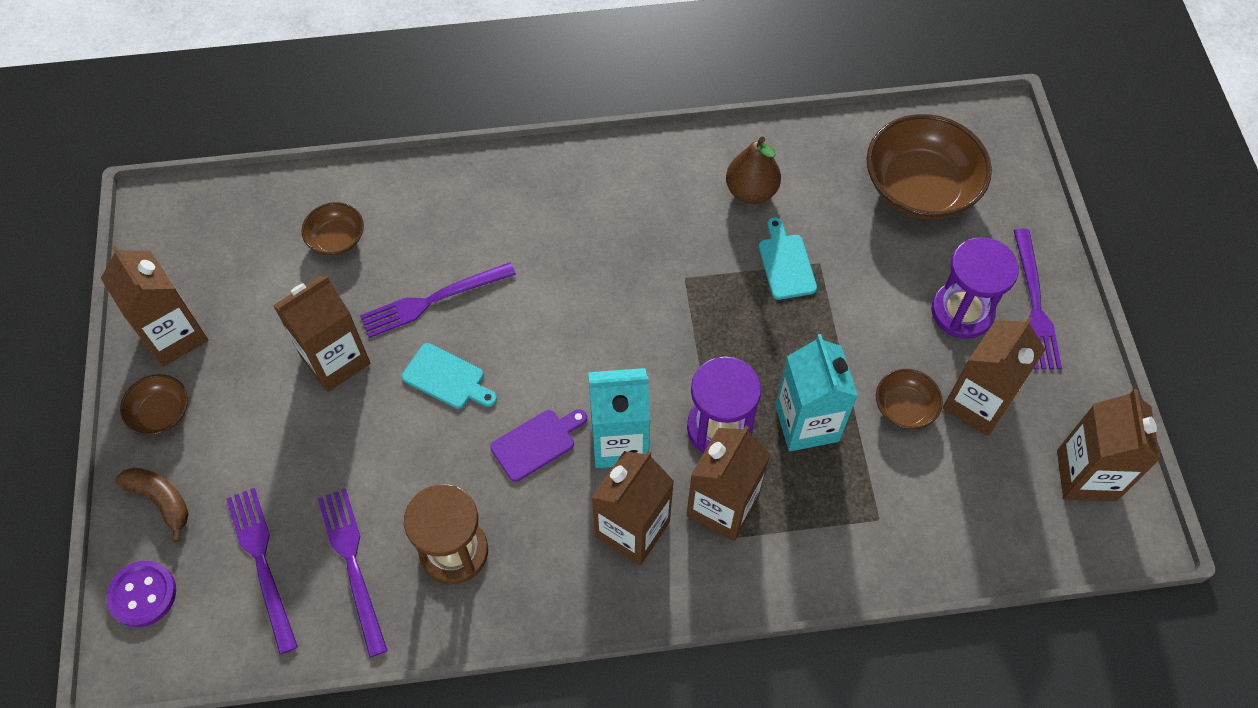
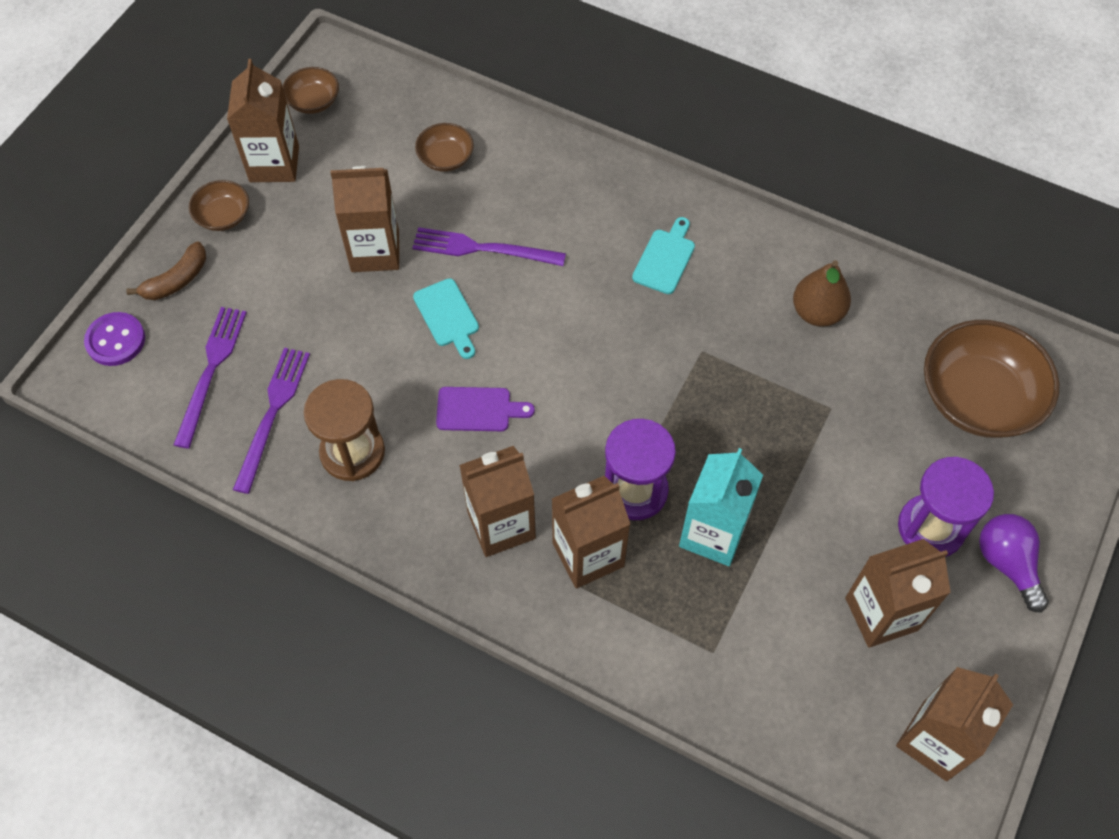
camera: 35 degrees right, 0 degrees up
brown banana [115,467,189,543] -> brown banana turned 60 degrees clockwise [126,242,206,300]
turquoise carton [588,368,650,468] -> none
turquoise cutting board [758,217,817,300] -> turquoise cutting board moved to [632,217,695,294]
brown bowl [876,369,943,429] -> brown bowl moved to [282,67,339,114]
purple fork [1014,229,1062,370] -> purple light bulb [979,514,1049,612]

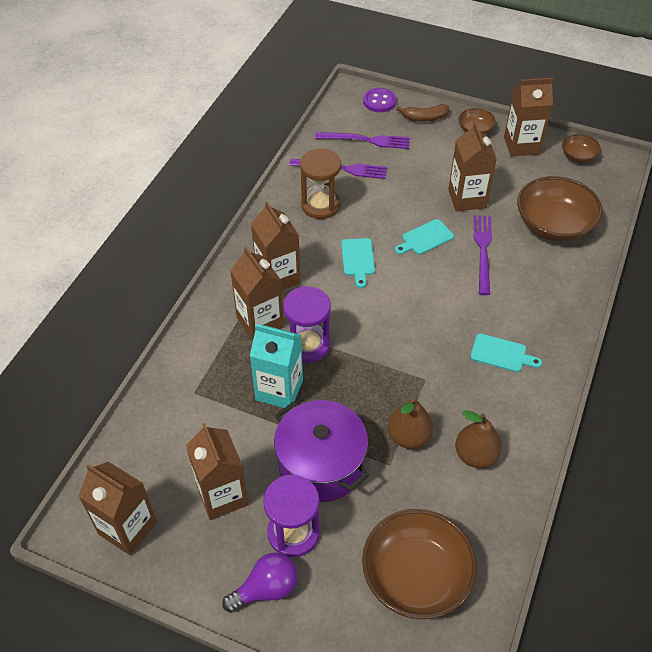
camera: 85 degrees right, 10 degrees down
brown banana [126,242,206,300] -> brown banana turned 45 degrees counterclockwise [396,104,449,122]
brown bowl [415,123,474,172] -> brown bowl [517,176,603,242], size x2.03
purple cutting board [436,387,535,431] -> turquoise cutting board [341,238,375,288]
none -> purple pot [274,400,369,502]
none -> brown pear [388,397,433,449]

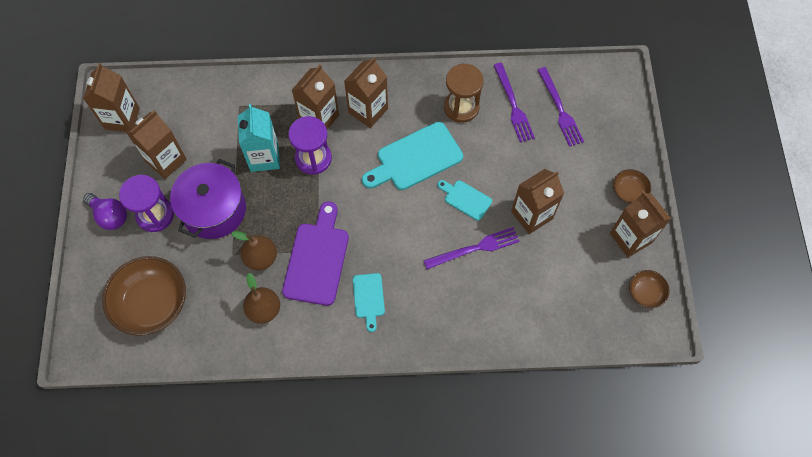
camera: 65 degrees right, 15 degrees up
turquoise cutting board [341,238,375,288] -> turquoise cutting board [362,122,463,190], size x1.84
purple button [363,88,396,112] -> none
brown banana [396,104,449,122] -> none
brown bowl [517,176,603,242] -> none
none -> purple cutting board [282,201,349,306]

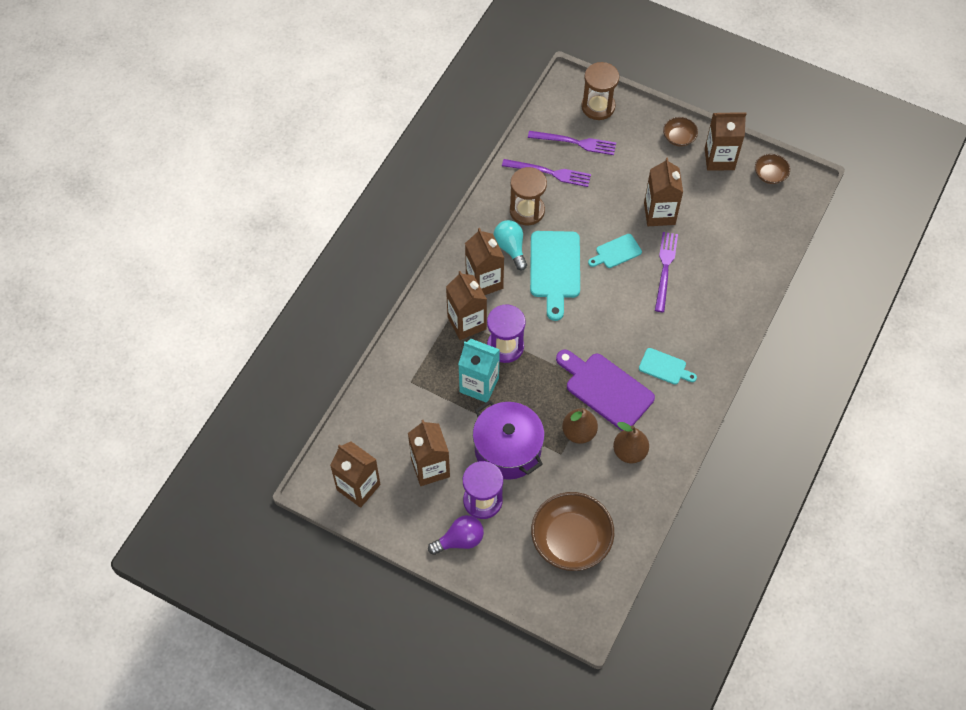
camera: 60 degrees left, 5 degrees down
none -> turquoise light bulb [494,220,527,270]
none -> brown hourglass [581,62,619,120]

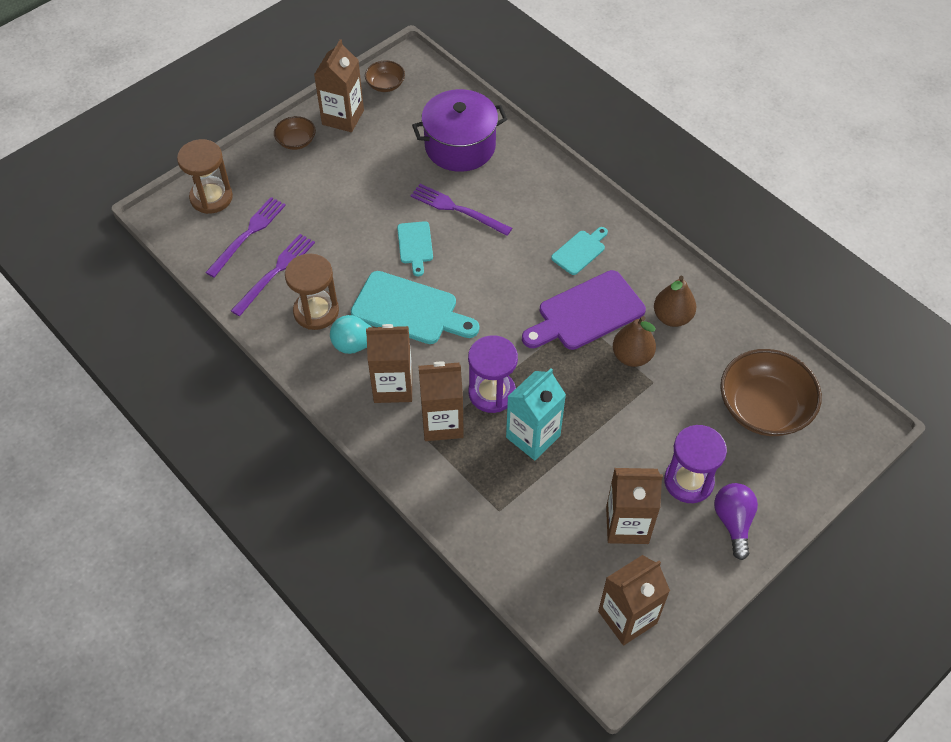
camera: 70 degrees left, 5 degrees down
purple pot [473,400,545,479] -> purple pot moved to [412,89,507,172]
brown carton [644,158,683,226] -> none

